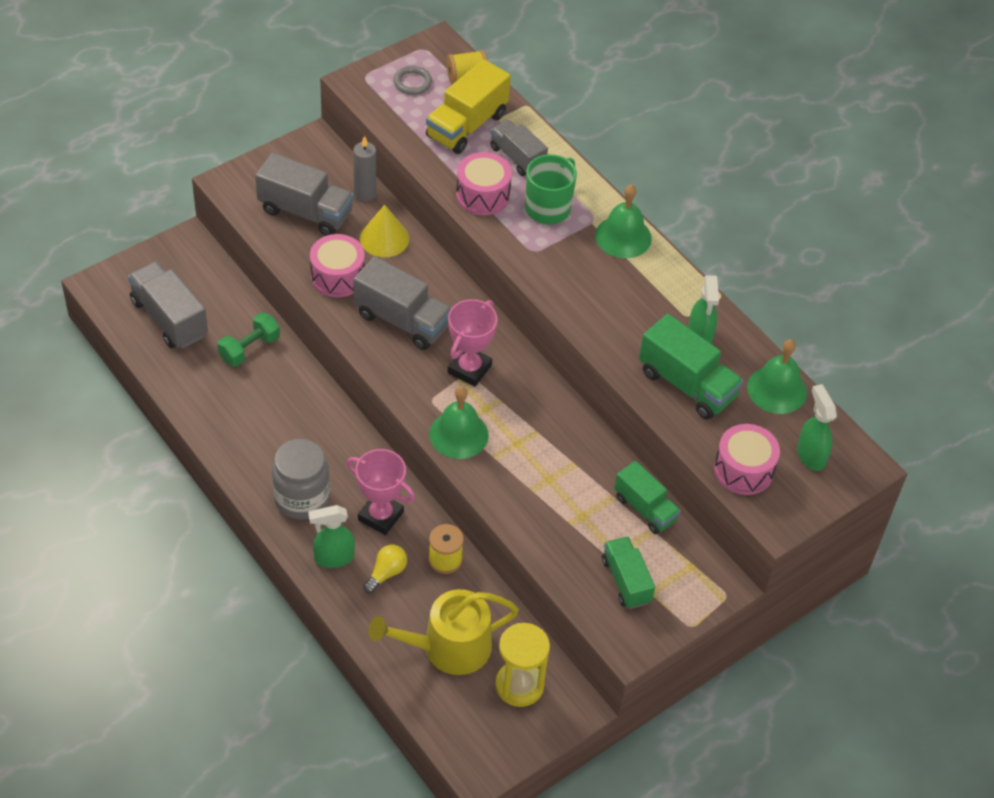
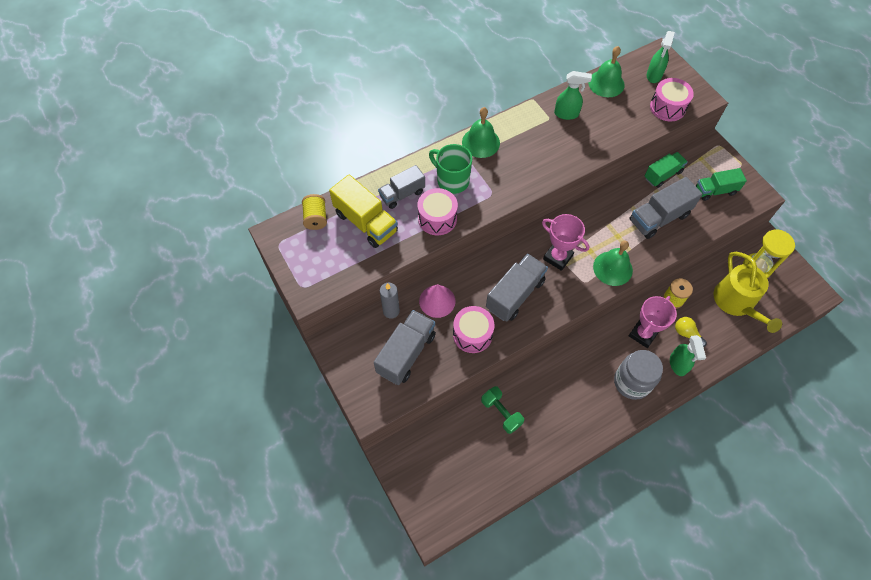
camera: 80 degrees left, 10 degrees up
grey truck [128,261,208,349] -> grey truck moved to [629,177,702,239]
yellow cone [360,205,409,257] -> pink cone [419,284,456,318]
grey ring [394,66,432,95] -> none
green truck [639,314,743,420] -> none
green spray bottle [797,384,837,471] -> green spray bottle turned 60 degrees counterclockwise [647,31,675,83]

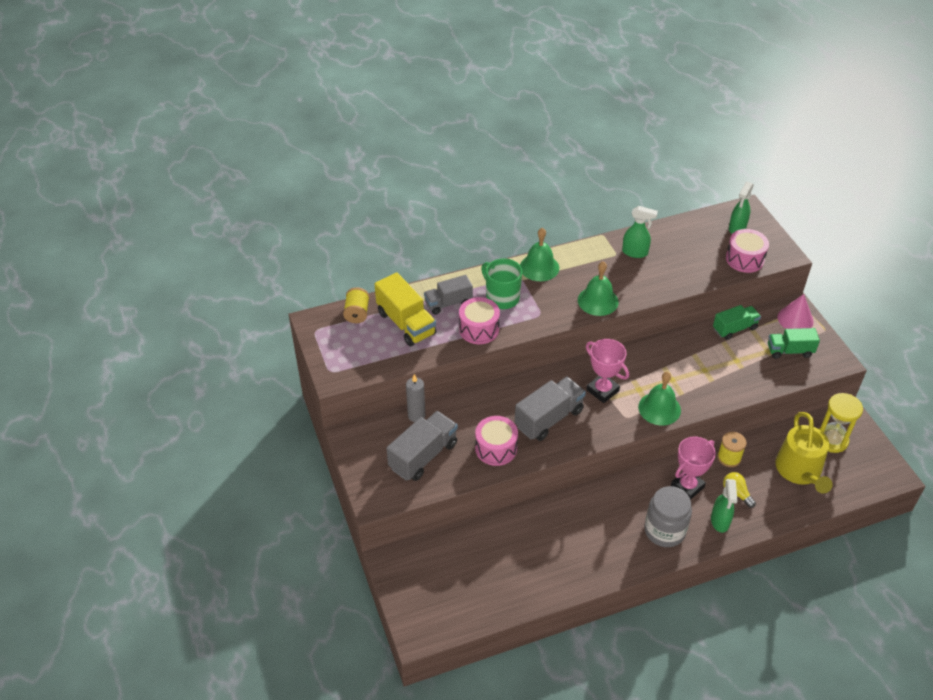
camera: 10 degrees right, 15 degrees down
pink cone [419,284,456,318] -> pink cone moved to [777,294,814,329]
green dumbbell [481,386,524,434] -> none
green bell [588,46,625,97] -> green bell moved to [578,261,619,316]
grey truck [629,177,702,239] -> none

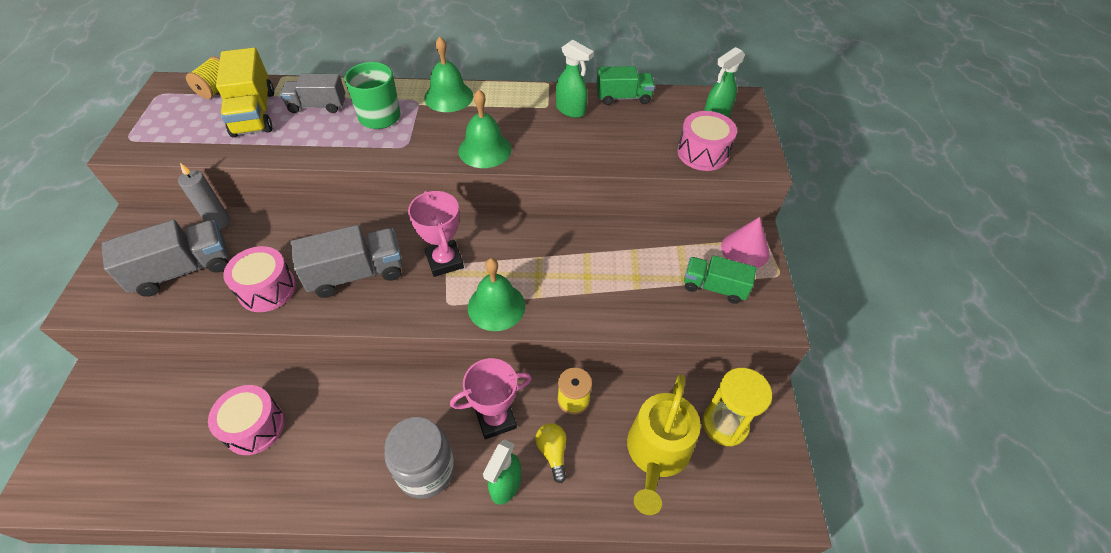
camera: 20 degrees right, 5 degrees up
pink drum [459,297,500,344] -> pink drum moved to [208,385,285,455]
green truck [713,305,761,340] -> green truck moved to [596,66,655,105]

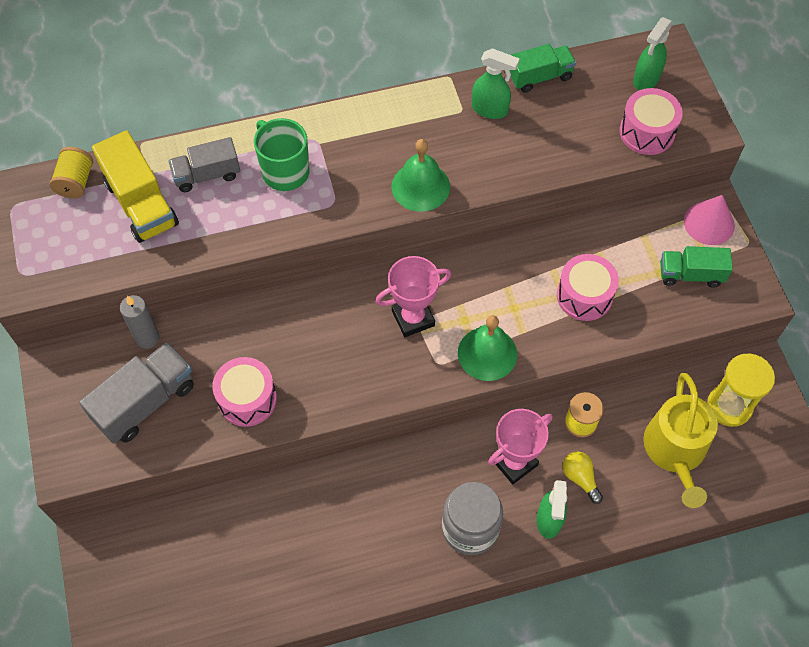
camera: 15 degrees left, 10 degrees up
pink drum [208,385,285,455] -> pink drum moved to [557,254,619,321]
grey truck [291,225,403,298] -> none
pink trophy [408,190,464,277] -> pink trophy turned 75 degrees counterclockwise [375,256,451,337]
green bell [424,36,473,112] -> none

